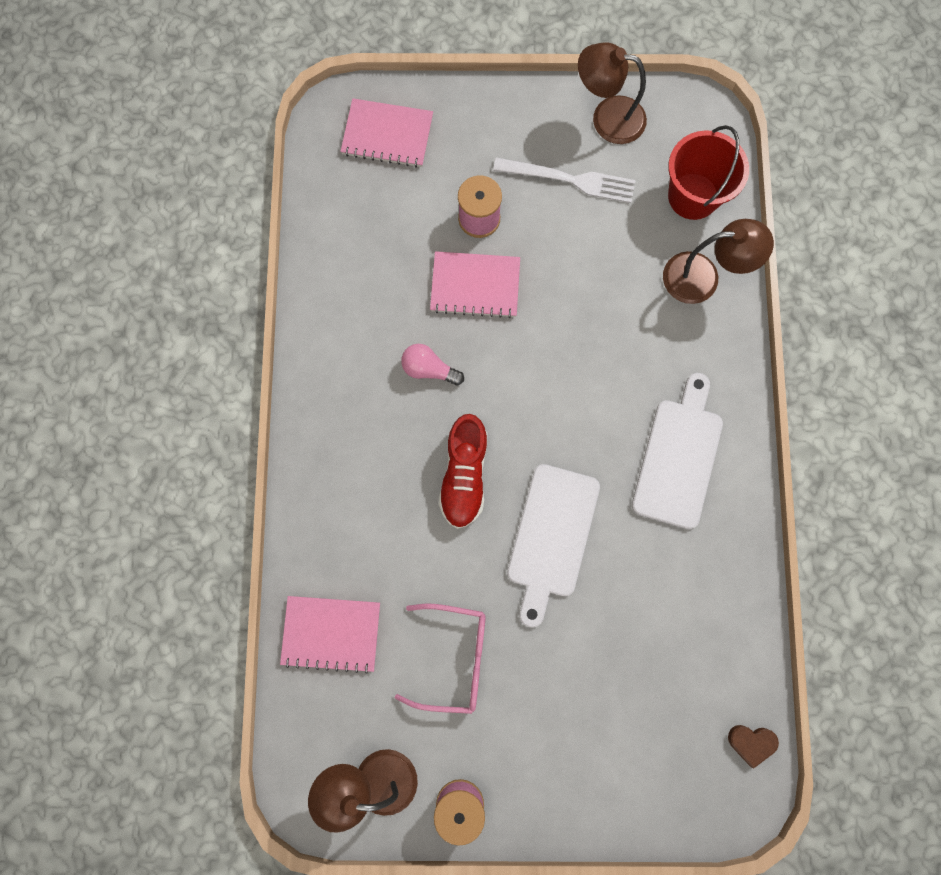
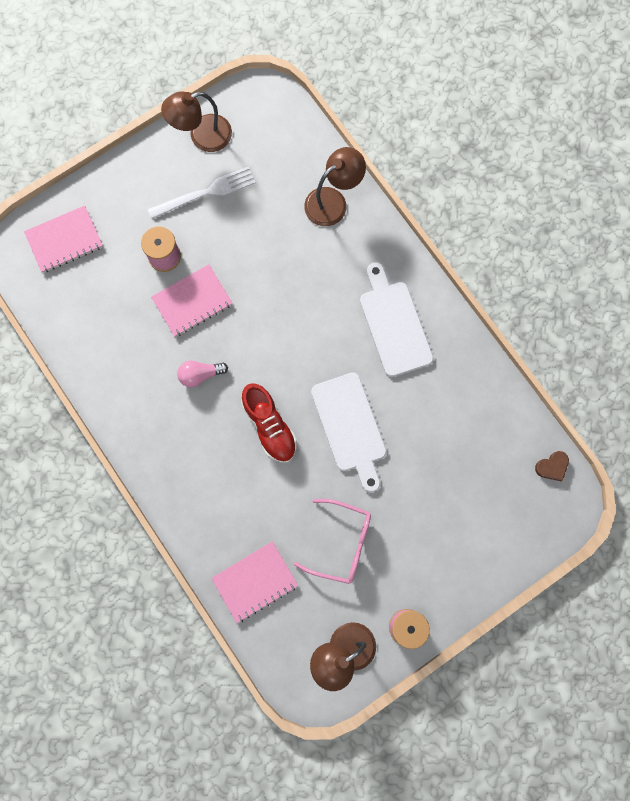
camera: 35 degrees left, 0 degrees up
pink glasses [395,604,486,714] -> pink glasses turned 45 degrees clockwise [294,499,371,584]
red bucket [668,125,749,220] -> none

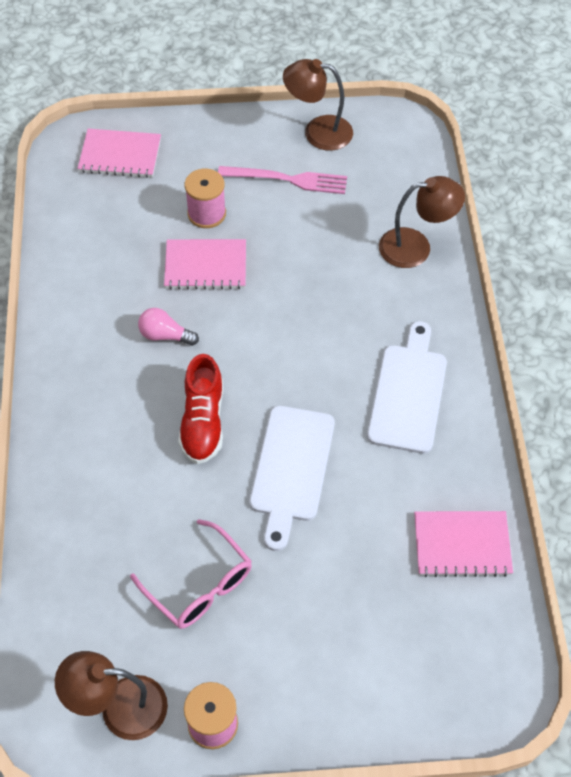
camera: 30 degrees right, 20 degrees down
white fork [148,166,256,219] -> pink fork [218,166,347,194]
pink notebook [211,541,298,623] -> pink notebook moved to [414,511,513,577]
brown heart [535,451,569,481] -> none

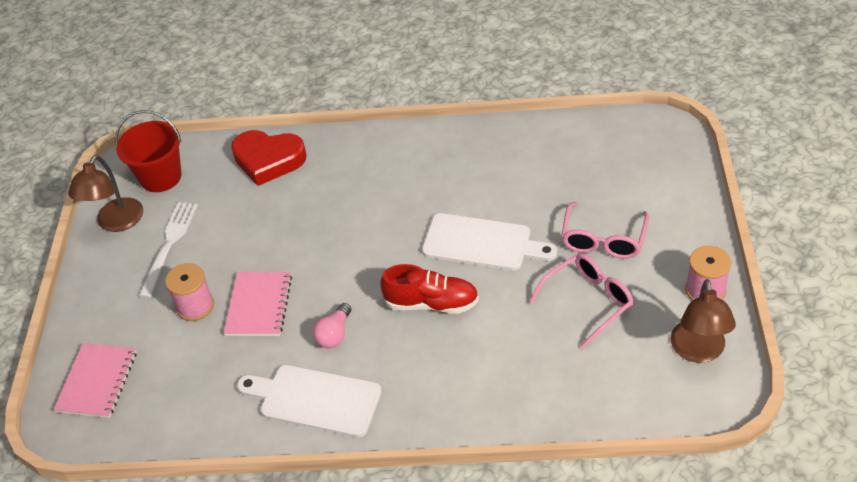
camera: 80 degrees left, 10 degrees down
pink fork [218,166,347,194] -> white fork [139,202,198,298]
white cutting board [367,321,447,454] -> white cutting board moved to [237,365,382,437]
brown lamp [379,176,465,268] -> red heart [231,130,307,186]
pink notebook [414,511,513,577] -> none
none -> red bucket [115,110,182,192]
none -> pink glasses [562,202,649,259]

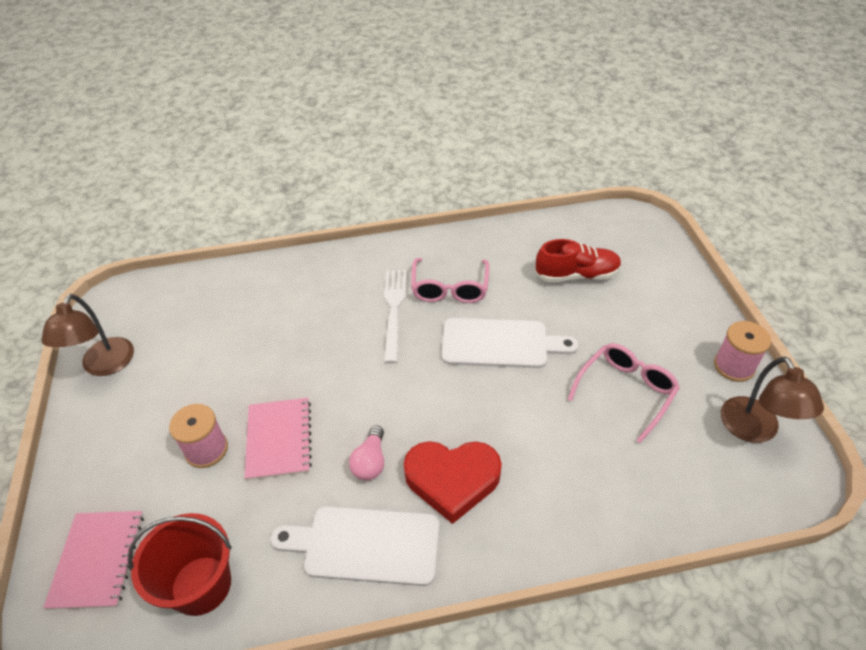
camera: 15 degrees left, 0 degrees up
red bucket [115,110,182,192] -> red bucket moved to [128,513,232,616]
white fork [139,202,198,298] -> white fork moved to [384,270,407,363]
red heart [231,130,307,186] -> red heart moved to [404,441,502,524]
red shoe [380,264,479,314] -> red shoe moved to [535,239,622,282]
pink glasses [562,202,649,259] -> pink glasses moved to [411,258,489,303]

